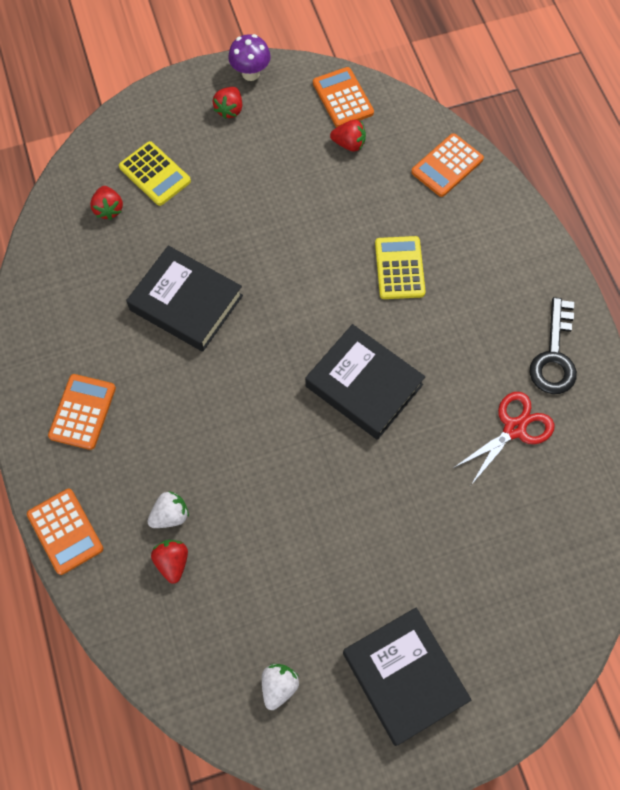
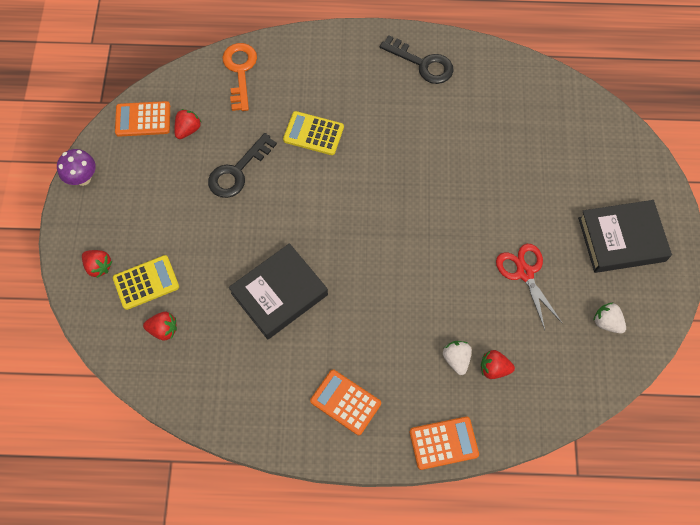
camera: 70 degrees left, 0 degrees up
red strawberry [213,87,242,119] -> red strawberry moved to [82,250,113,278]
black book [305,324,425,440] -> none
orange calculator [411,133,484,197] -> orange key [222,43,257,111]
red scissors [454,392,555,485] -> red scissors moved to [496,244,563,330]
none -> black key [208,133,277,198]

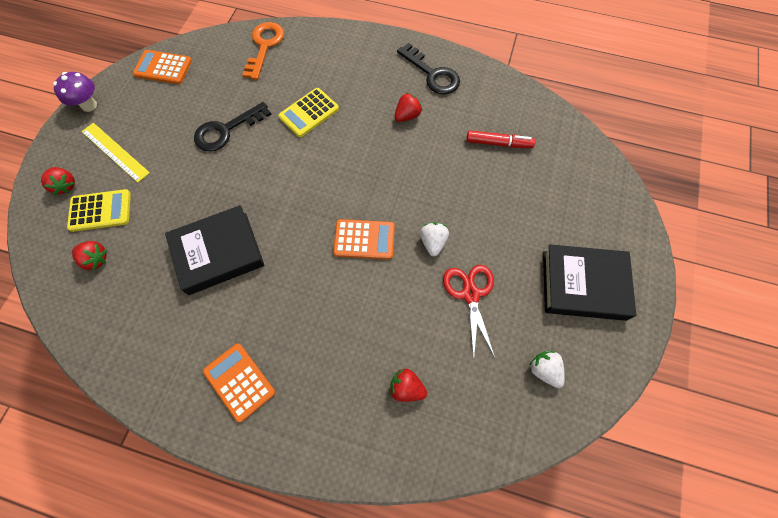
camera: 15 degrees right, 0 degrees up
red strawberry [175,109,202,139] -> red strawberry moved to [394,93,422,122]
yellow calculator [283,111,344,155] -> yellow calculator turned 75 degrees counterclockwise [278,88,339,137]
orange calculator [410,417,479,470] -> orange calculator moved to [333,219,395,260]
white strawberry [443,341,472,375] -> white strawberry moved to [420,222,449,256]
none -> yellow ruler [81,123,150,183]
none -> red marker [466,130,535,148]

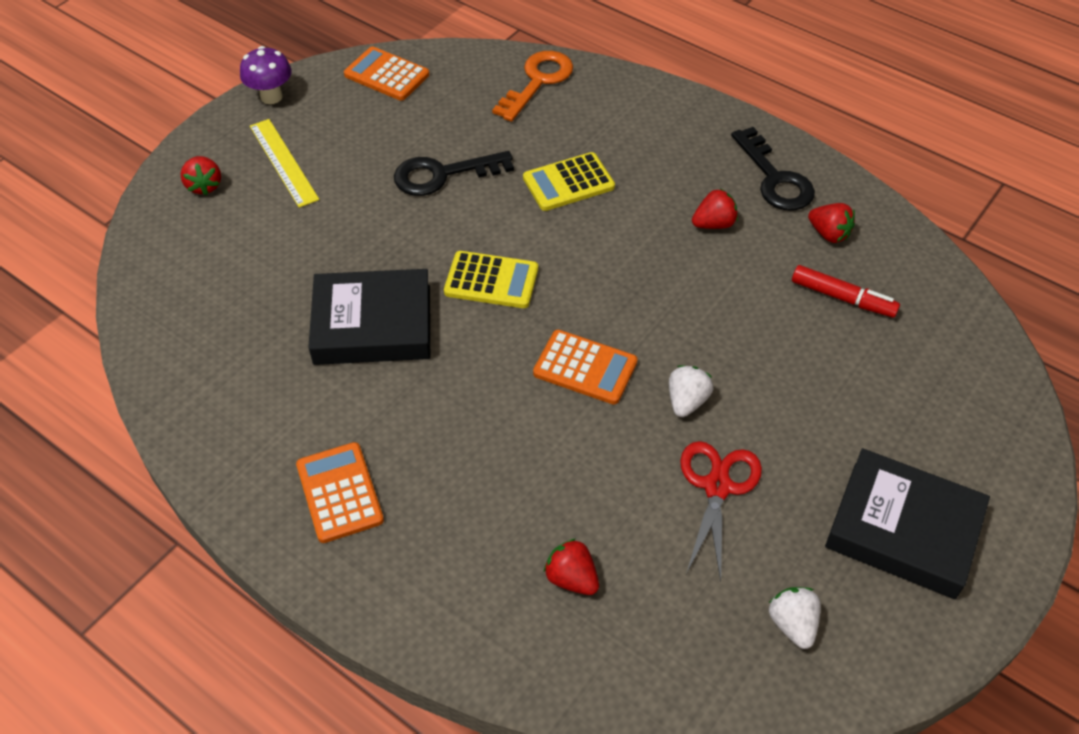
camera: 20 degrees right, 15 degrees down
yellow calculator [67,189,131,232] -> yellow calculator moved to [444,251,538,308]
red strawberry [72,241,107,270] -> red strawberry moved to [808,203,855,243]

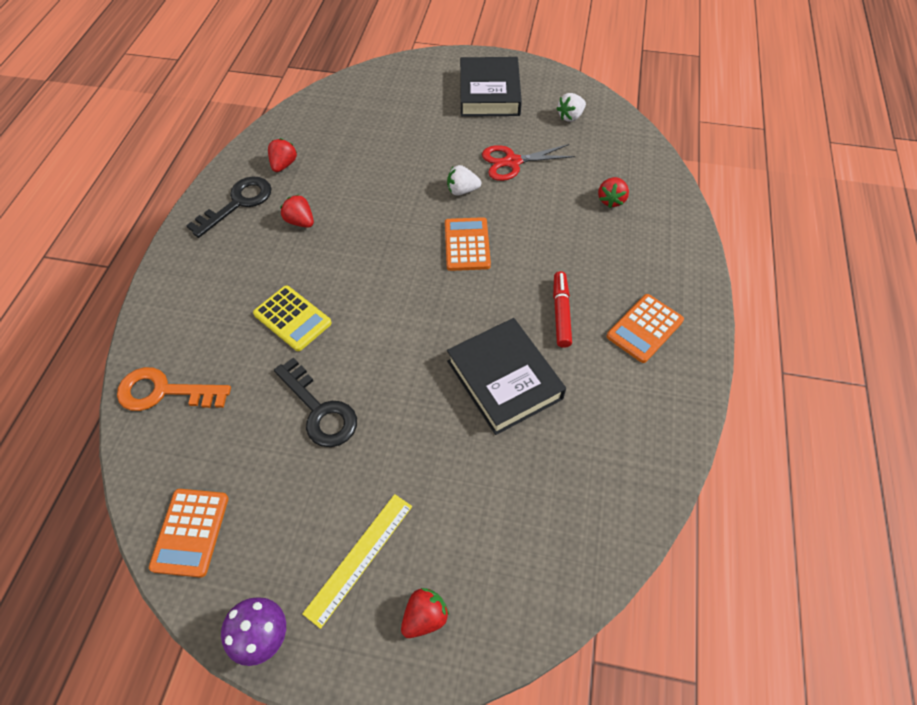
camera: 115 degrees left, 5 degrees up
yellow calculator [444,251,538,308] -> none
red marker [792,265,900,318] -> red marker moved to [553,271,572,348]

